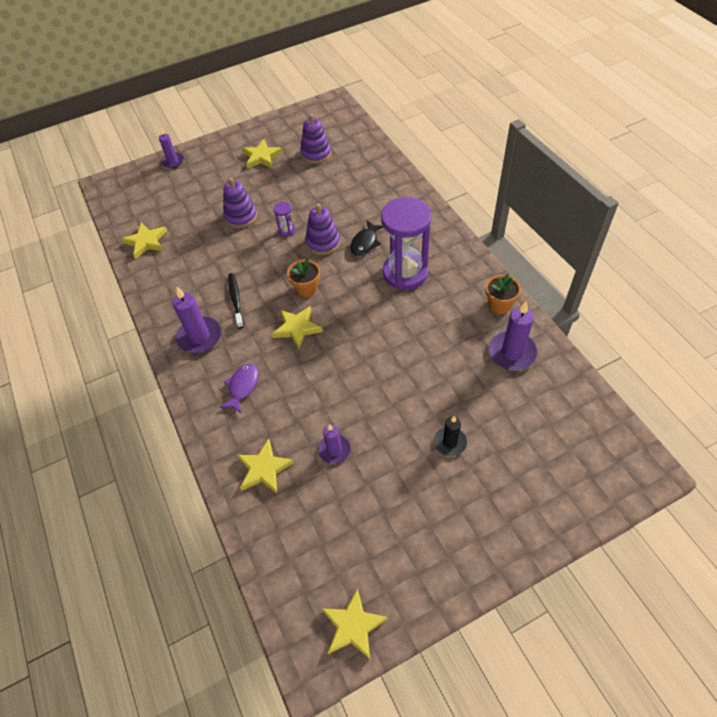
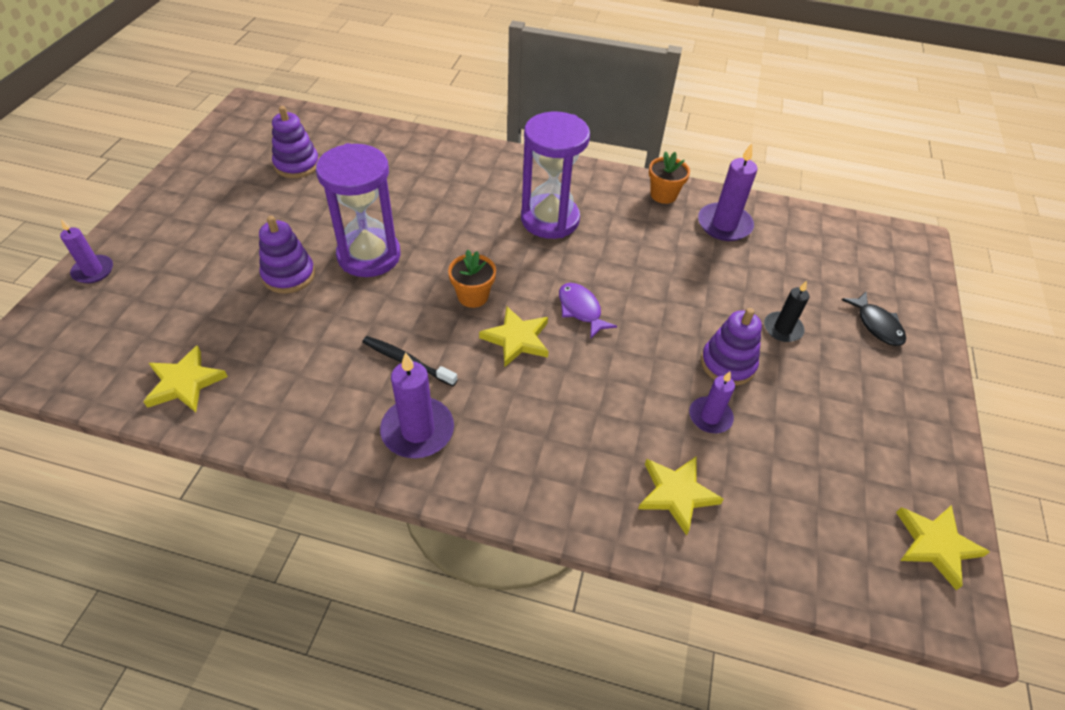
camera: 55 degrees left, 5 degrees down
purple fish [219,364,259,414] -> purple fish moved to [559,283,617,338]
yellow star [242,139,283,168] -> none
purple hourglass [274,202,296,237] -> purple hourglass [316,143,401,277], size x2.45
purple stacking toy [305,204,340,255] -> purple stacking toy moved to [701,308,762,386]
black fish [350,221,383,256] -> black fish moved to [842,292,906,346]

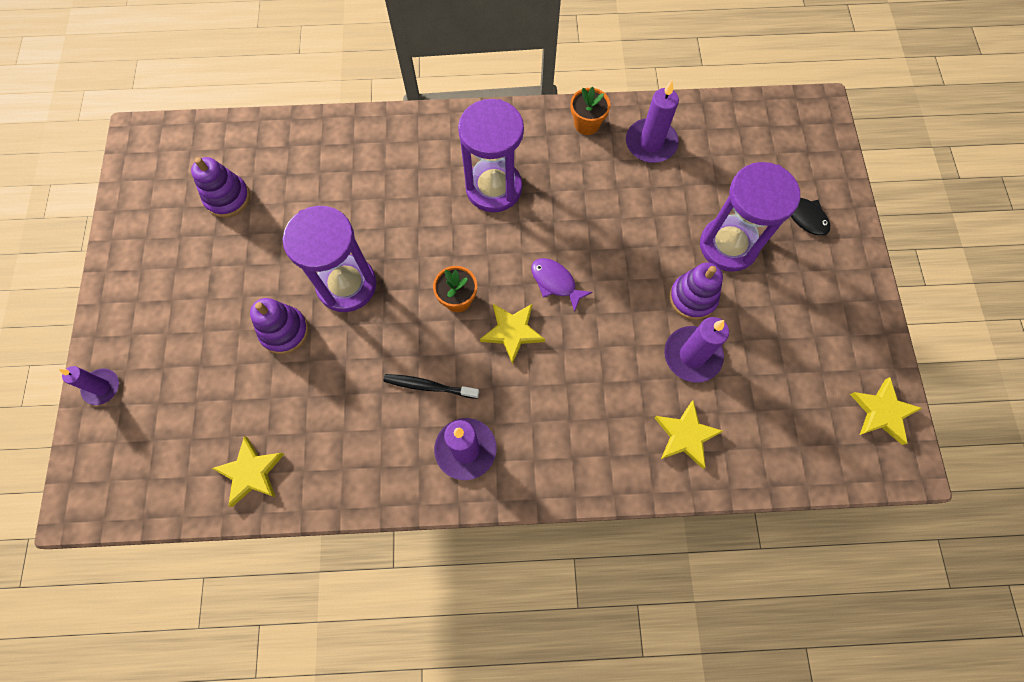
camera: 15 degrees left, 20 degrees up
purple candle [689,371,735,433] -> purple candle [664,317,729,383], size x1.59
black candle [764,281,809,342] -> purple hourglass [700,162,800,272]

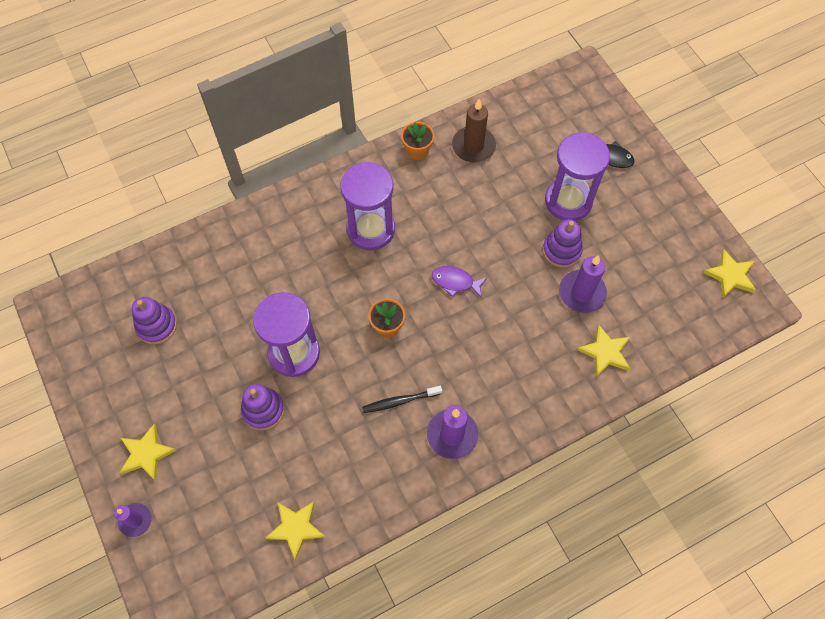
camera: 25 degrees left, 5 degrees down
yellow star [480,304,545,364] -> yellow star moved to [119,424,177,481]
purple candle [626,81,679,163] -> brown candle [452,99,496,163]

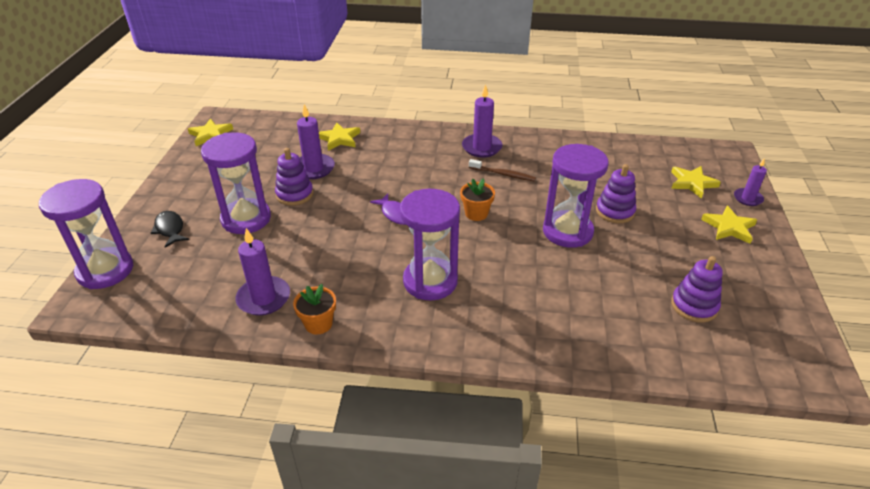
camera: 145 degrees left, 25 degrees down
yellow star [265,501,325,560] -> yellow star moved to [671,166,721,199]
black toothbrush [362,386,442,413] -> brown toothbrush [469,159,536,181]
brown candle [452,99,496,163] -> purple candle [235,228,290,315]
none -> purple hourglass [39,179,133,289]

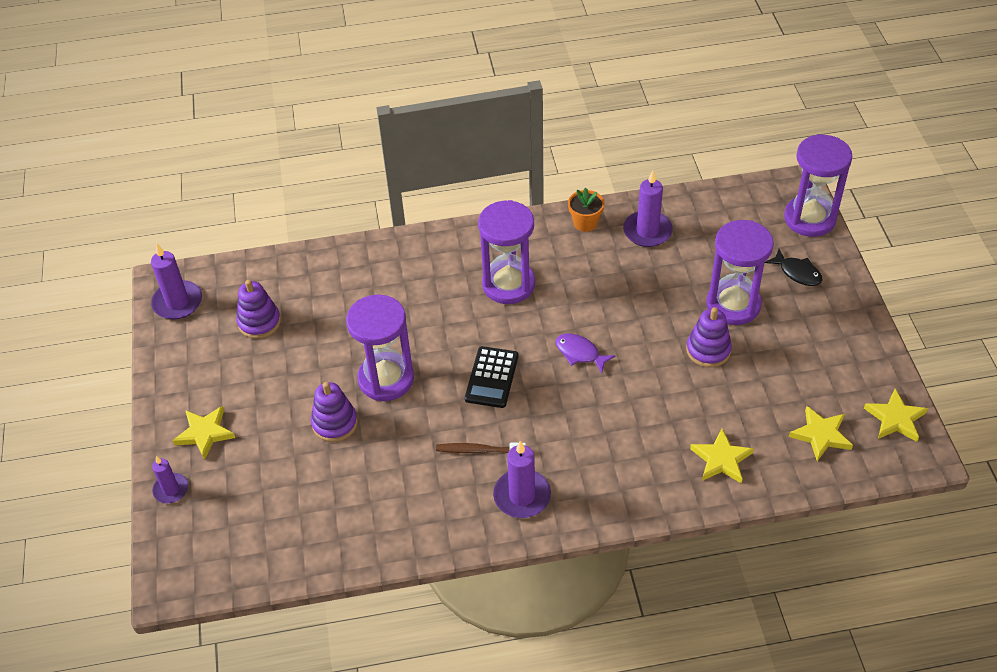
camera: 165 degrees right, 10 degrees up
purple candle [297,104,335,179] -> purple candle moved to [151,244,202,319]
orange flower pot [460,178,495,221] -> black calculator [465,346,518,408]
yellow star [671,166,721,199] -> yellow star moved to [789,406,853,461]

